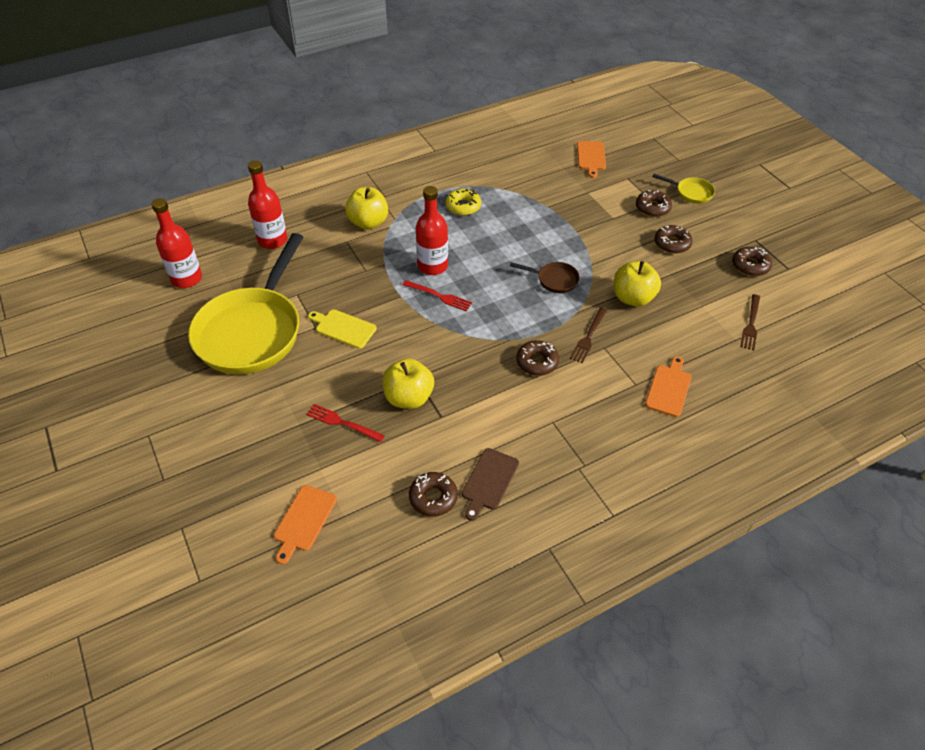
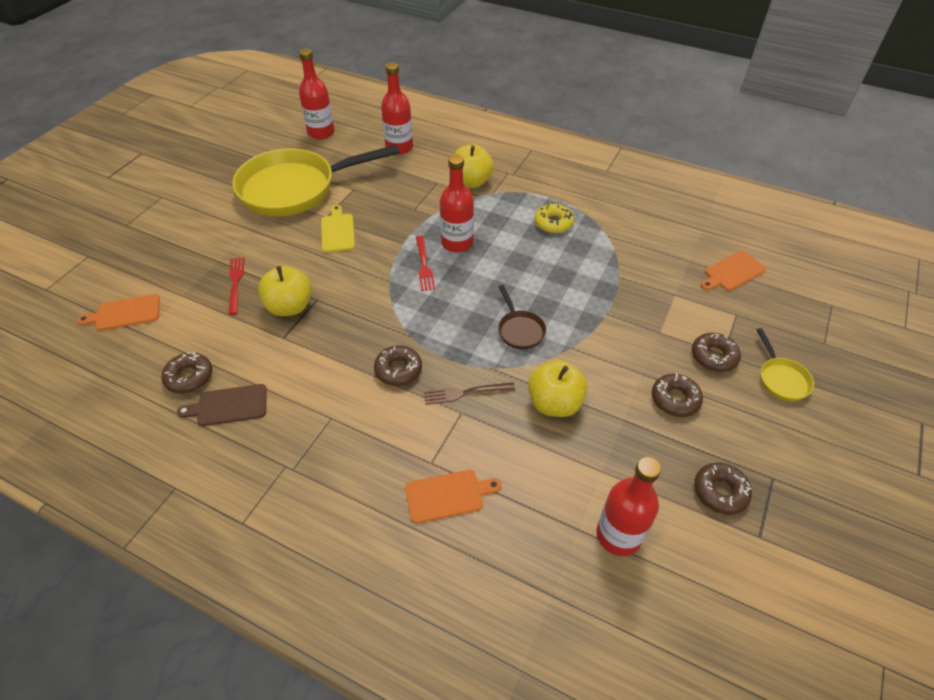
camera: 55 degrees right, 0 degrees up
brown fork [740,294,760,350] -> red bottle [597,457,661,556]

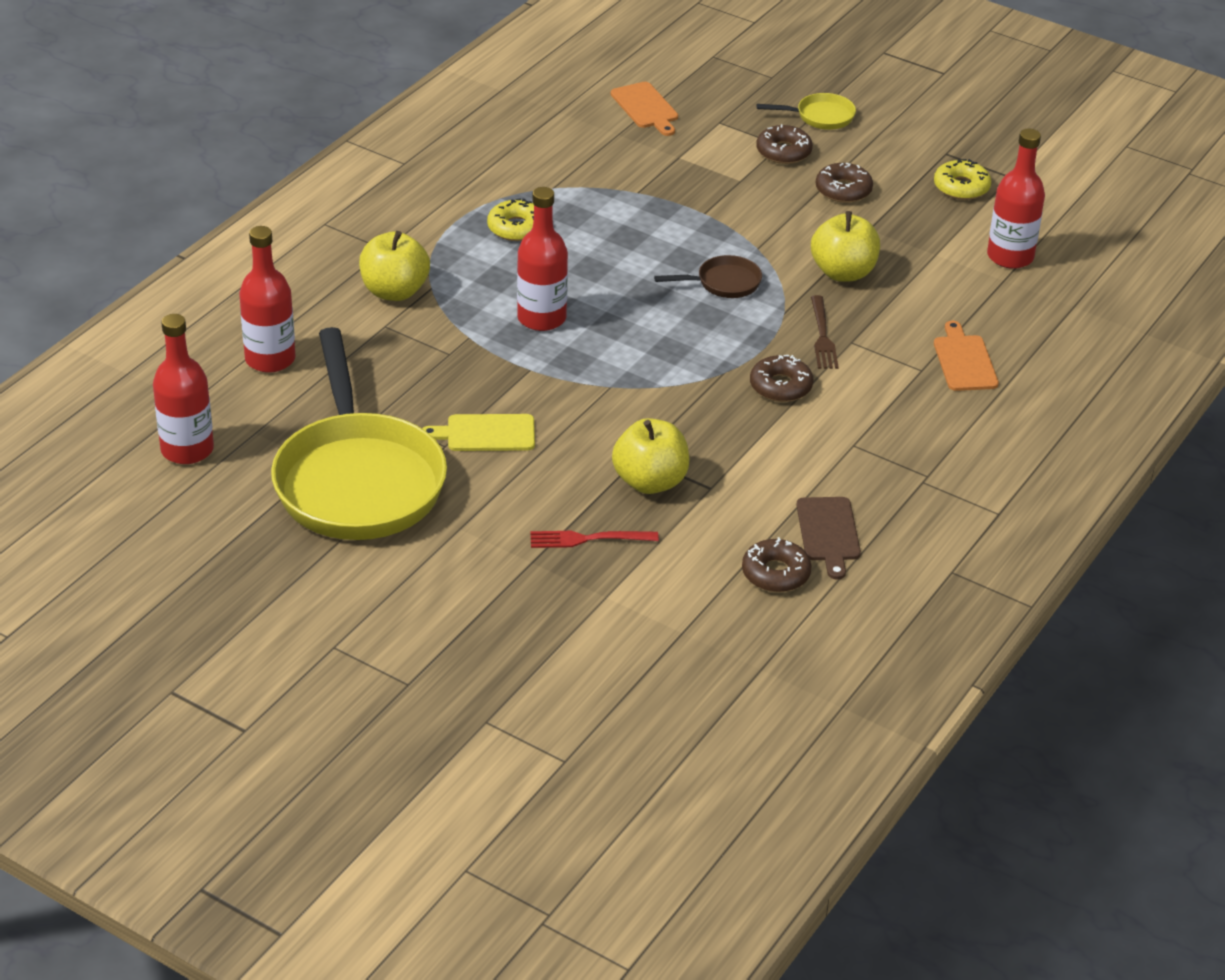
camera: 85 degrees left, 10 degrees down
orange cutting board [77,294,160,331] -> none
red fork [416,236,435,291] -> none
brown donut [694,462,752,515] -> yellow donut [934,159,991,200]

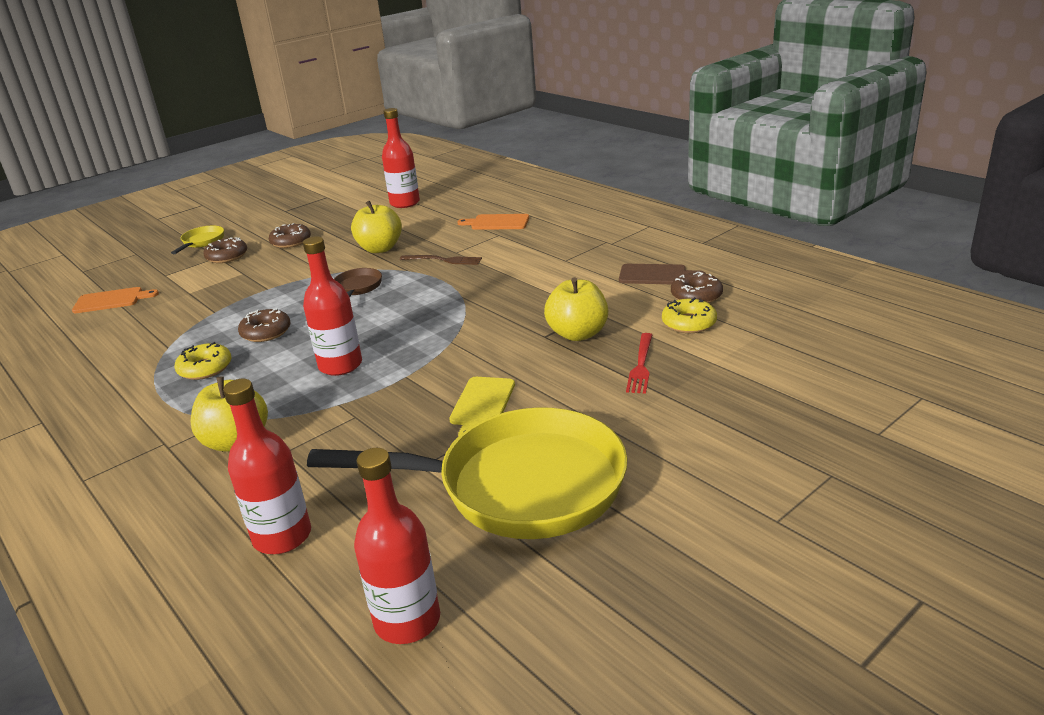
camera: 70 degrees left, 10 degrees down
brown donut [750,355,814,402] -> brown donut moved to [238,308,291,342]
yellow donut [934,159,991,200] -> yellow donut moved to [662,297,717,333]

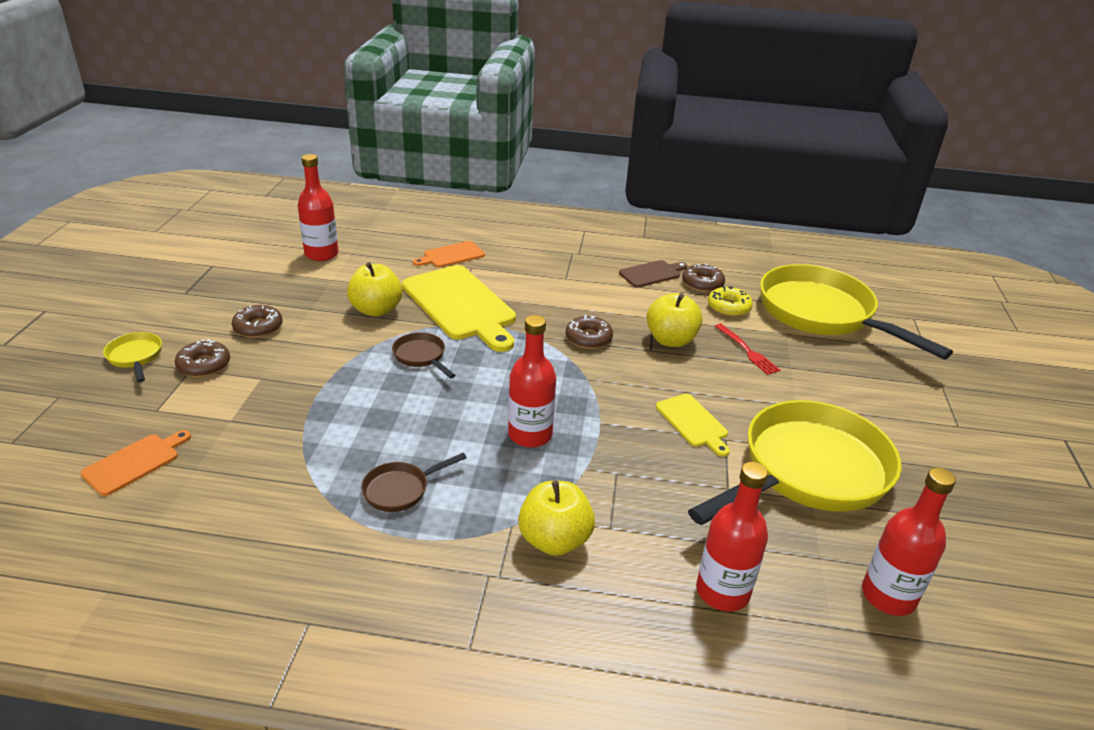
camera: 45 degrees left, 5 degrees up
yellow donut [175,342,232,380] -> brown pan [361,453,467,512]
brown donut [238,308,291,342] -> brown donut moved to [566,315,613,349]
brown fork [400,255,482,265] -> yellow cutting board [402,265,516,352]
none -> yellow pan [760,264,953,359]

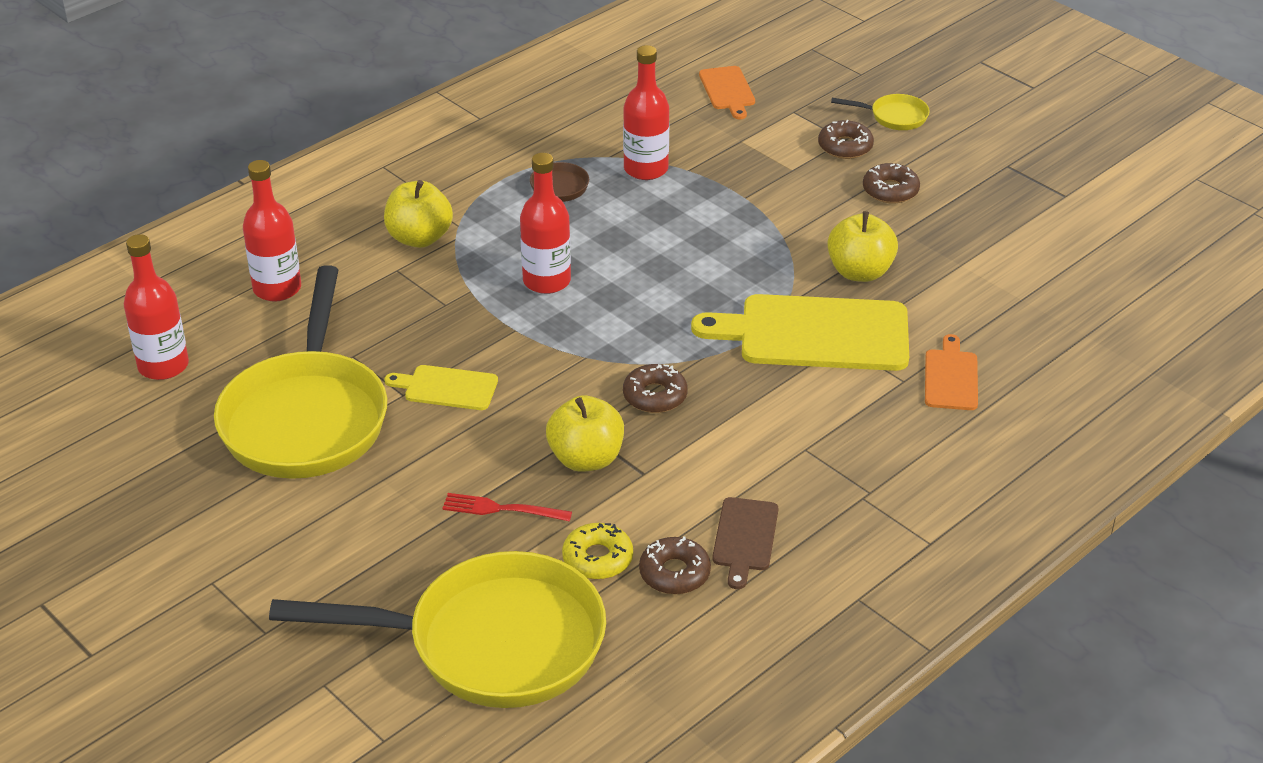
camera: 130 degrees right, 5 degrees up
red bottle [298,154,339,261] -> red bottle moved to [623,45,669,180]
brown pan [392,332,456,378] -> none

